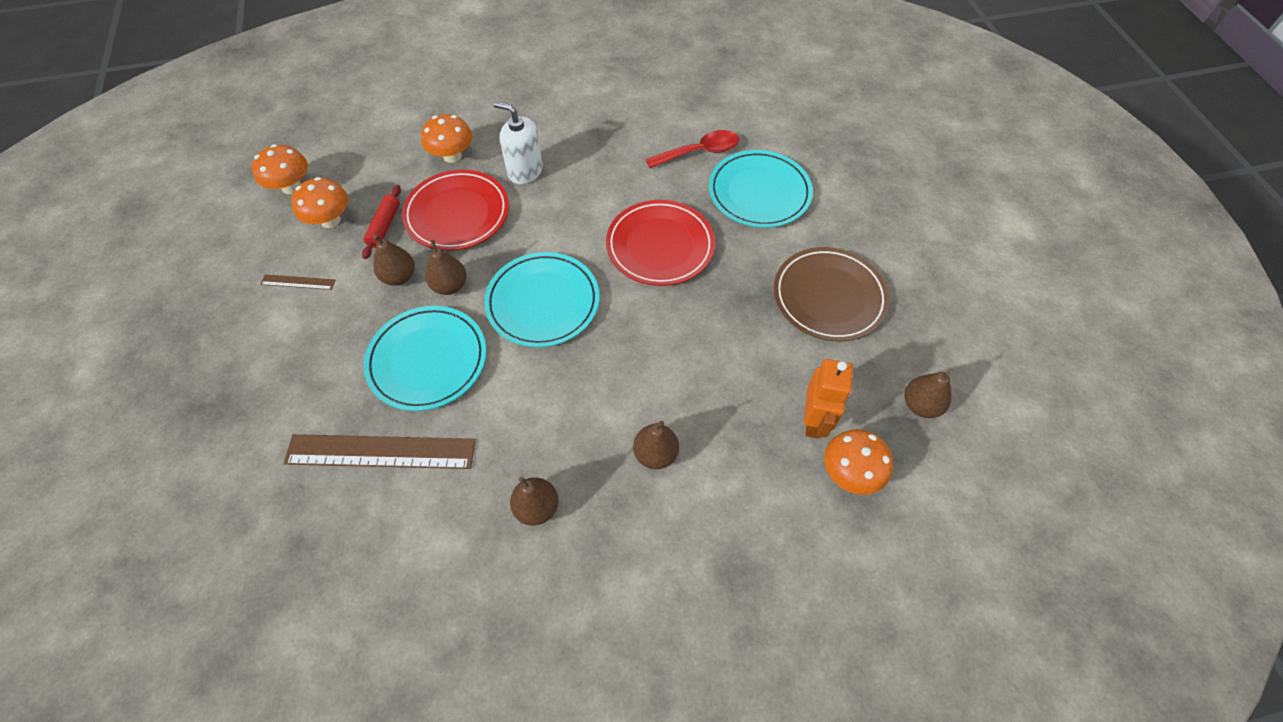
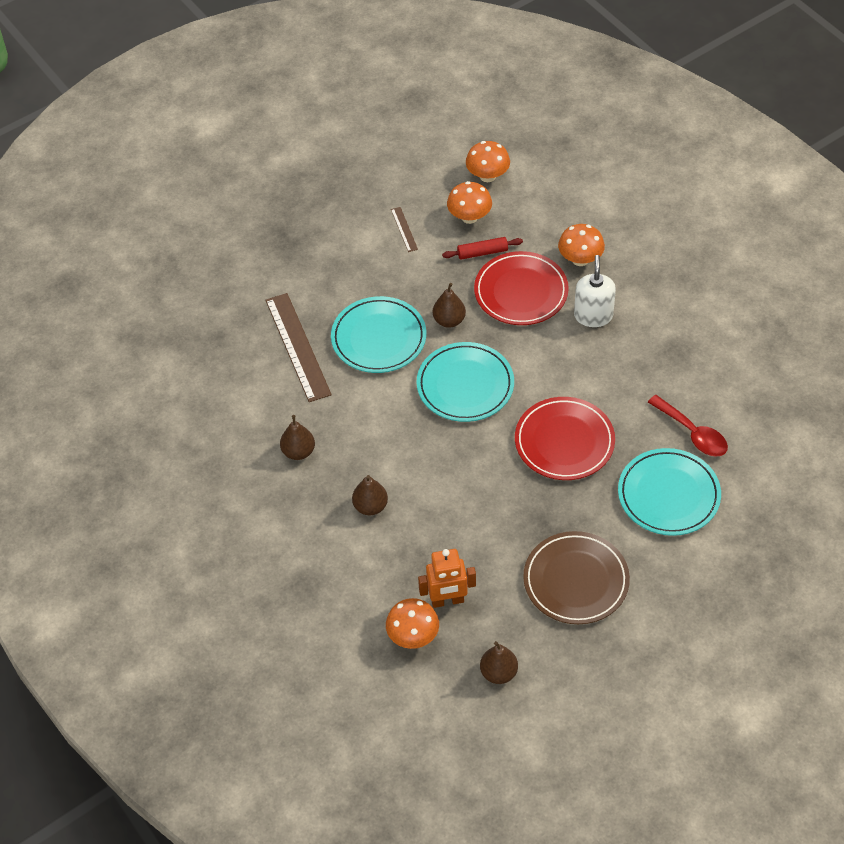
camera: 70 degrees right, 5 degrees down
brown pear [373,235,415,286] -> none

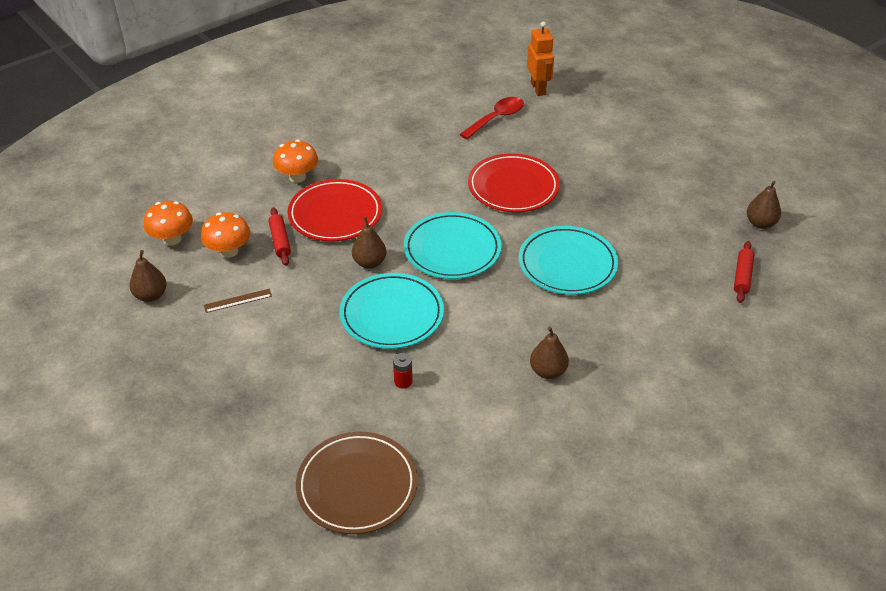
camera: 95 degrees left, 10 degrees down
brown ruler [265,293,332,402] -> red battery [393,353,413,389]
brown pear [352,475,388,515] -> brown pear moved to [130,250,167,302]
orange mushroom [386,598,439,649] -> red rolling pin [734,241,754,303]
orange robot [418,549,476,608] -> orange robot moved to [527,22,554,96]
brown plate [523,531,630,624] -> brown plate moved to [296,432,418,534]
white soap dispenser [574,255,616,327] -> none
turquoise plate [618,448,721,536] -> turquoise plate moved to [519,226,618,295]

